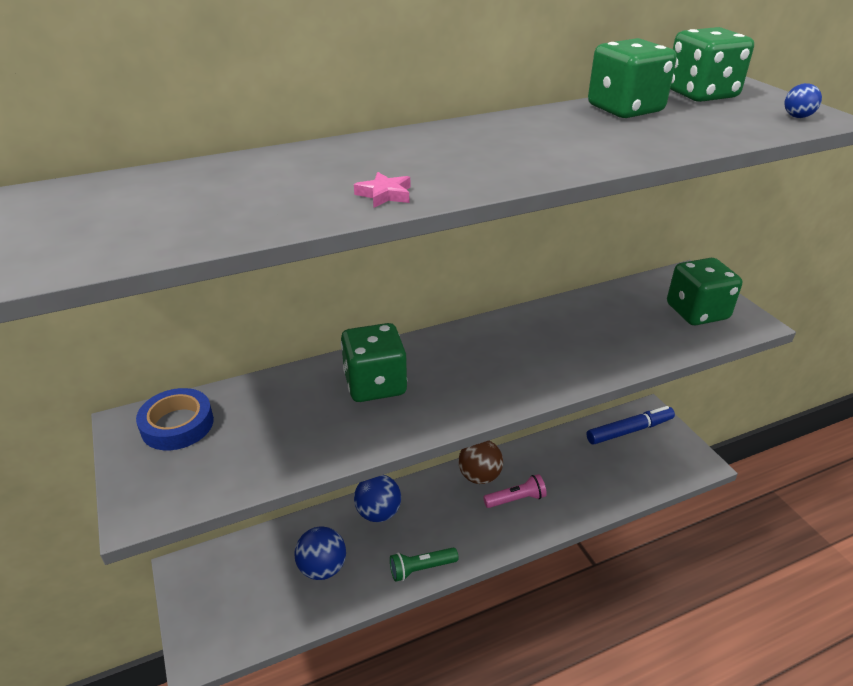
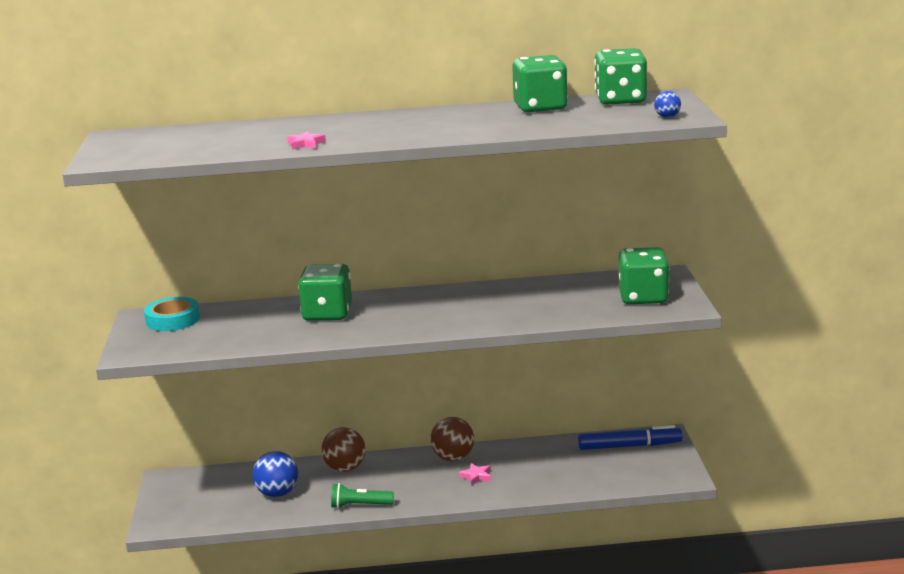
camera: 20 degrees right, 15 degrees down
blue tape [136,388,214,450] -> turquoise tape [144,297,200,331]
blue ball [354,475,401,522] -> brown ball [321,427,366,472]
pink flashlight [483,474,547,508] -> pink star [459,463,491,486]

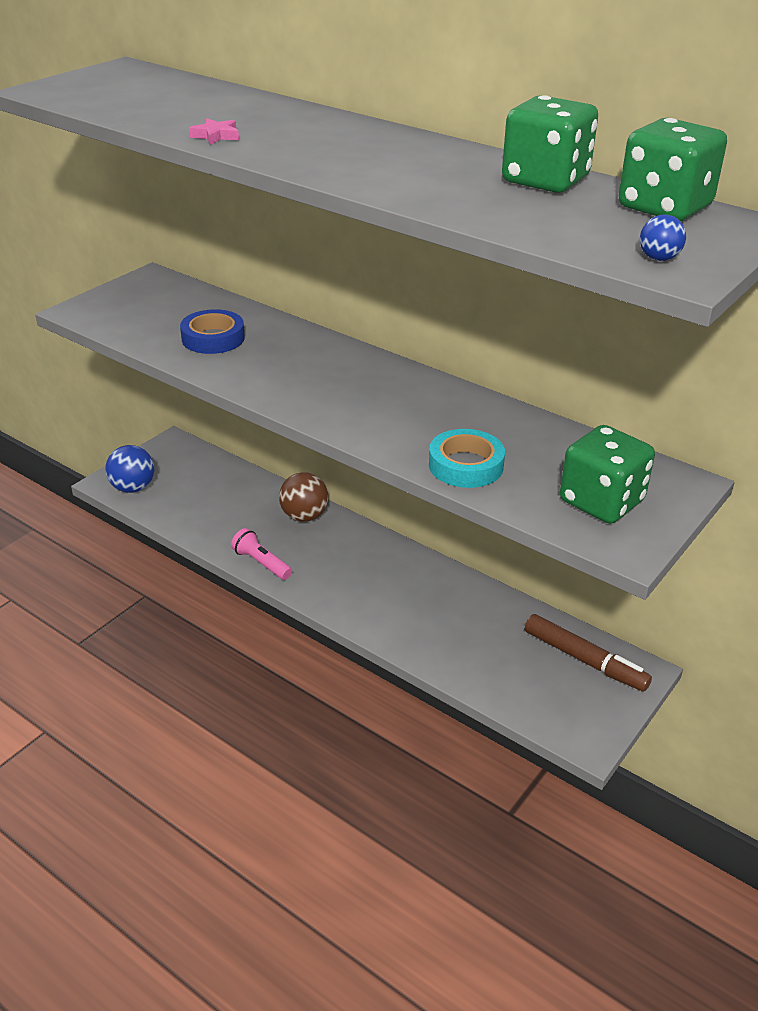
camera: 40 degrees right, 15 degrees up
turquoise tape [144,297,200,331] -> turquoise tape moved to [429,429,505,488]
blue ball [252,451,298,497] -> blue ball moved to [105,445,154,493]
green dice [298,264,352,321] -> none
green flashlight [331,483,394,509] -> pink flashlight [231,528,292,580]
brown ball [430,417,474,461] -> none
pink star [459,463,491,486] -> none
blue marker [578,425,682,450] -> brown marker [525,614,652,692]
none -> blue tape [180,309,245,354]

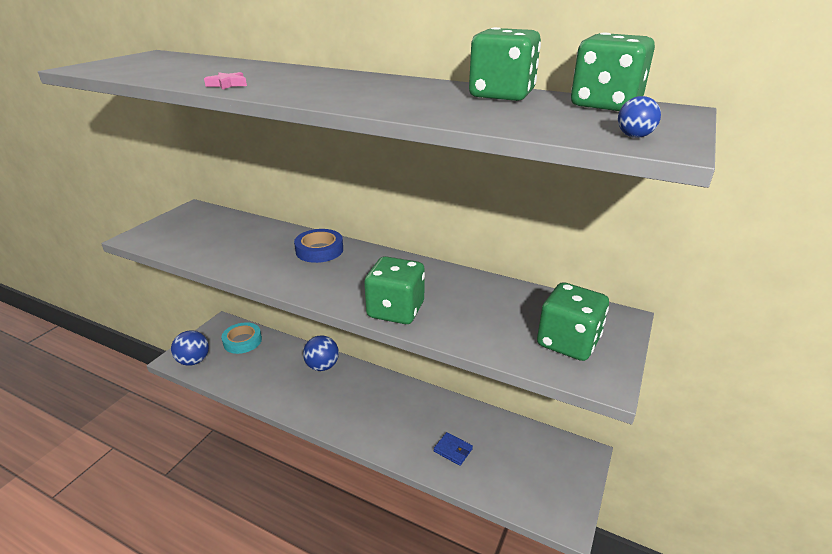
camera: 10 degrees left, 5 degrees down
blue tape [180,309,245,354] -> blue tape moved to [294,229,343,263]
pink flashlight [231,528,292,580] -> none
brown ball [279,472,328,522] -> blue ball [303,335,339,371]
turquoise tape [429,429,505,488] -> turquoise tape moved to [222,322,262,354]
brown marker [525,614,652,692] -> none
none -> green dice [364,256,425,324]
none -> blue wallet [434,432,473,466]

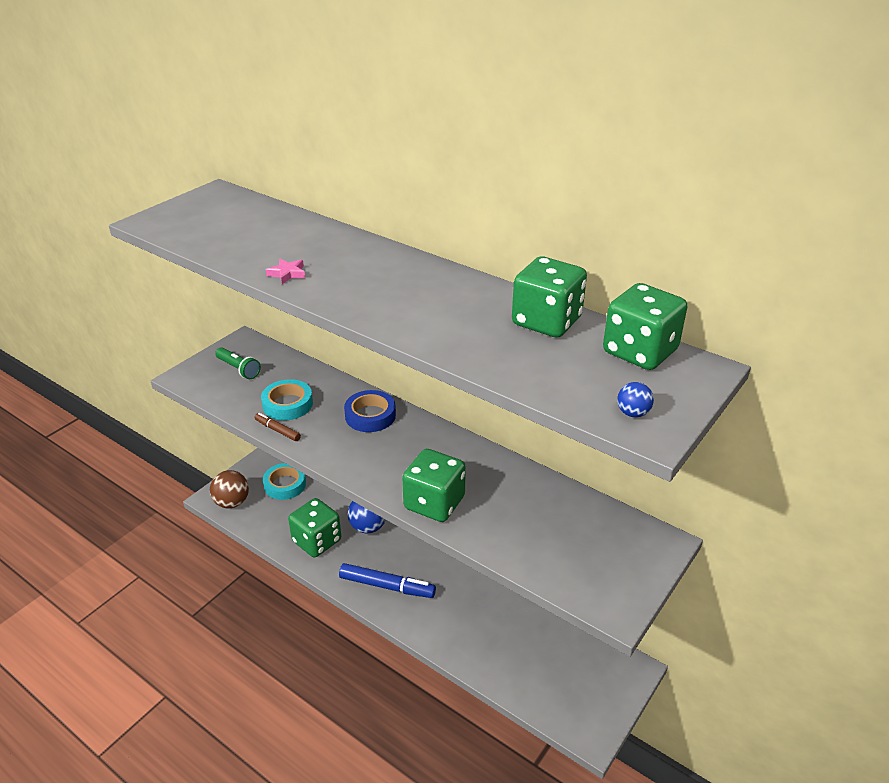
camera: 10 degrees right, 5 degrees up
blue ball [171,331,209,366] -> brown ball [210,470,249,508]
blue wallet [434,432,473,466] -> none
green dice [537,282,609,361] -> green dice moved to [288,498,341,557]
none -> green flashlight [215,347,261,379]
none -> brown marker [254,413,301,441]
none -> turquoise tape [261,379,313,420]
none -> blue marker [339,563,436,598]

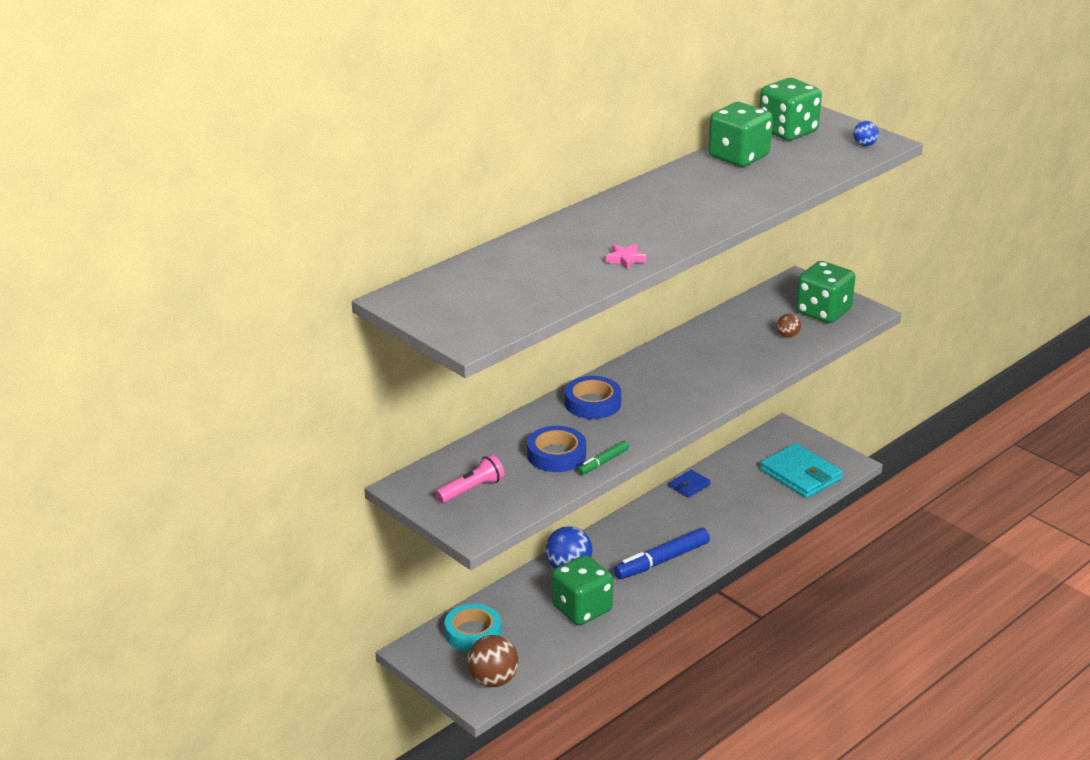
camera: 80 degrees left, 5 degrees down
green flashlight [215,347,261,379] -> pink flashlight [435,454,504,503]
brown marker [254,413,301,441] -> green marker [578,441,629,475]
turquoise tape [261,379,313,420] -> blue tape [527,426,586,472]
blue marker [339,563,436,598] -> blue marker turned 150 degrees counterclockwise [614,528,710,579]
green dice [402,449,466,522] -> green dice moved to [796,261,855,323]
none -> blue wallet [669,470,711,498]
none -> turquoise wallet [760,443,843,498]
none -> brown ball [777,314,801,338]

